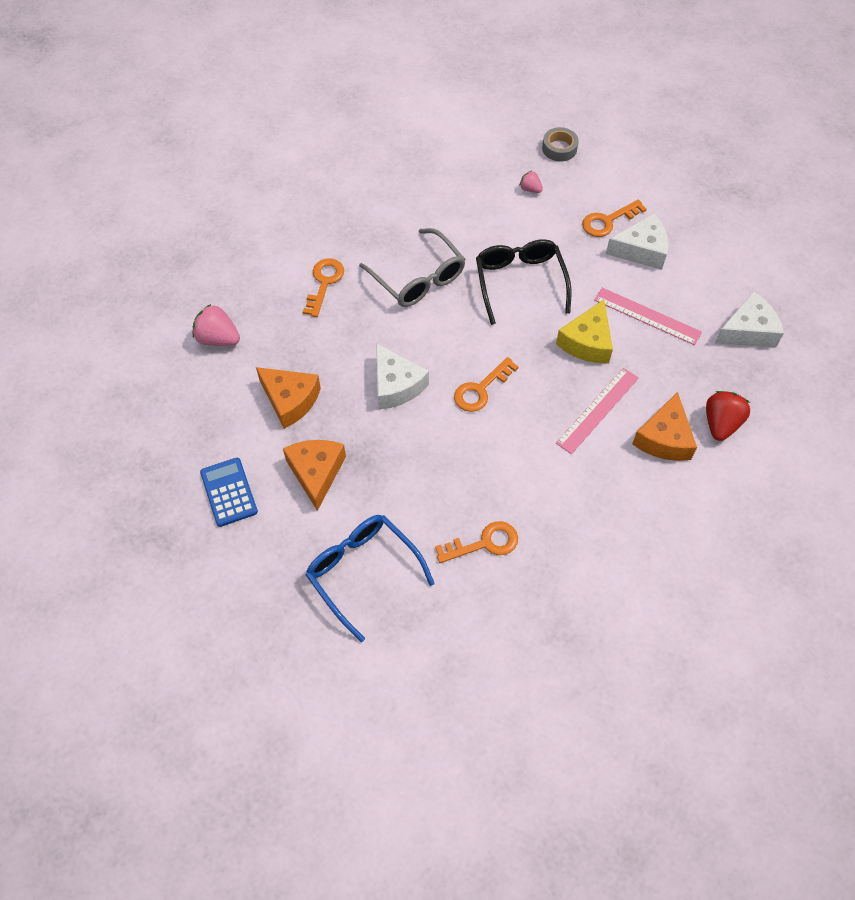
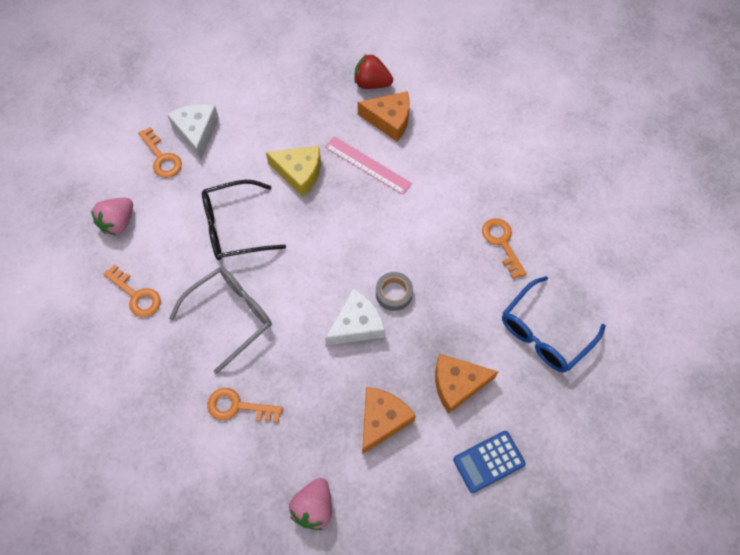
camera: 95 degrees left, 5 degrees up
orange key [454,357,519,412] -> orange key moved to [103,264,161,317]
pink strawberry [520,171,543,193] -> pink strawberry [91,198,133,236], size x1.81
grey tape [542,127,579,162] -> grey tape moved to [376,272,413,311]
pink ruler [594,288,702,345] -> none
white cheese [715,291,784,348] -> none

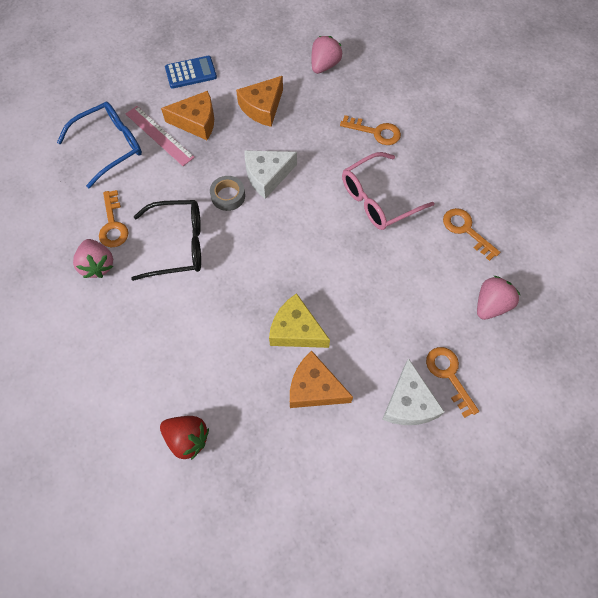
camera: 170 degrees left, 0 degrees up
grey glasses [169,267,272,374] -> pink glasses [342,152,435,230]
black glasses [202,180,286,260] -> black glasses moved to [131,200,201,281]
pink ruler [325,136,412,195] -> pink ruler moved to [126,106,195,166]
orange cheese [358,91,409,142] -> orange cheese moved to [290,351,353,408]
none -> pink strawberry [73,239,113,278]

